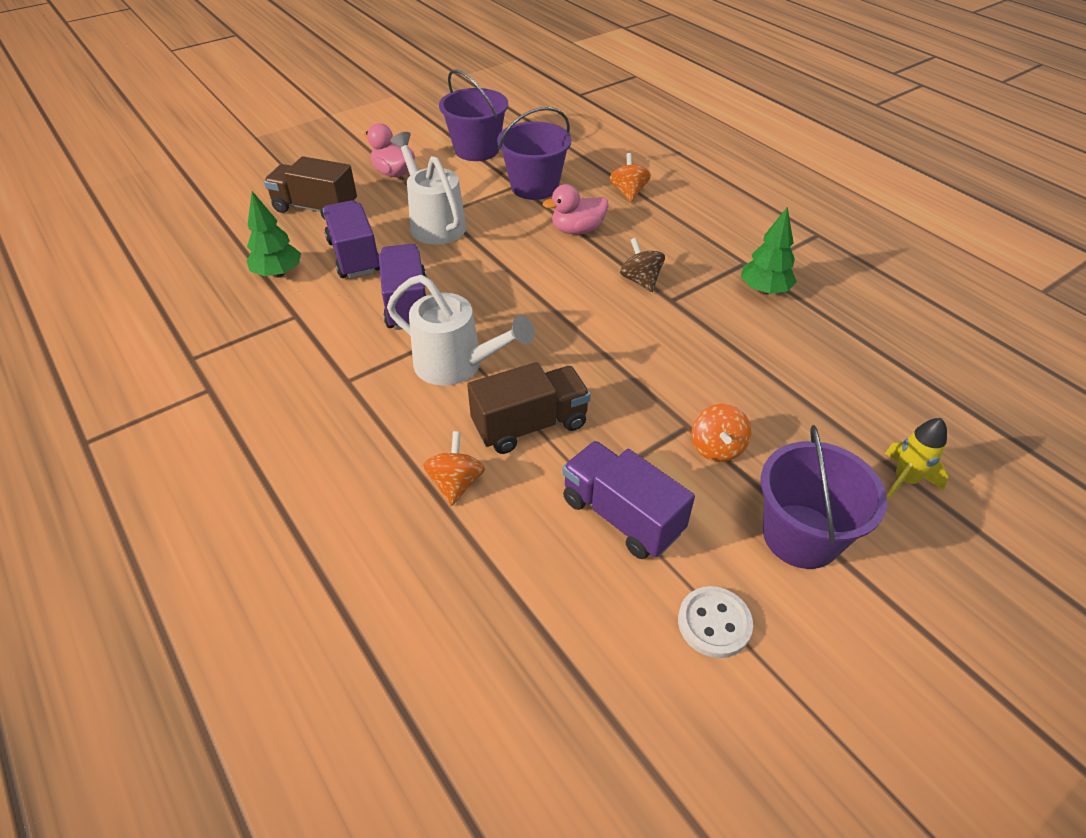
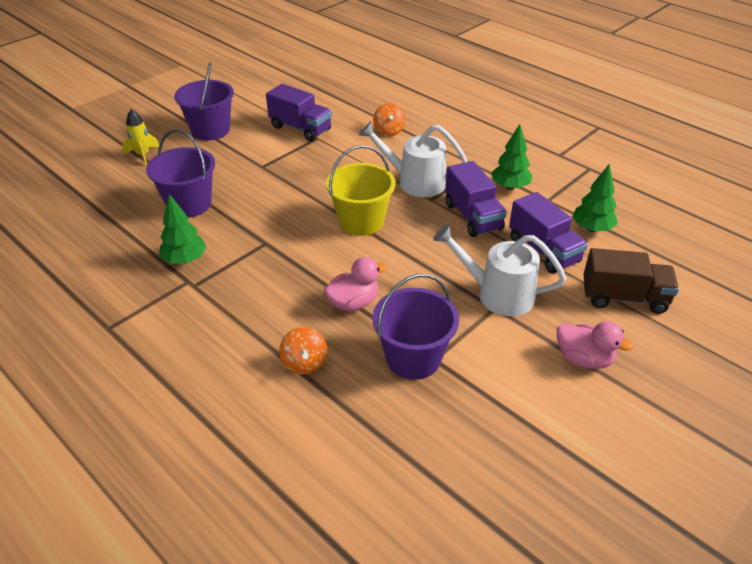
camera: 170 degrees right, 5 degrees down
white watering can [390,132,466,245] -> white watering can turned 150 degrees clockwise [433,224,567,316]
purple bucket [439,69,508,161] -> purple bucket moved to [146,129,215,218]
brown truck [467,362,591,454] -> none
brown spinning top [620,238,665,292] -> none
white button [678,586,753,658] -> none
orange spinning top [691,404,751,462] -> none
none -> yellow bucket [326,145,396,236]
none -> green tree [491,124,533,190]

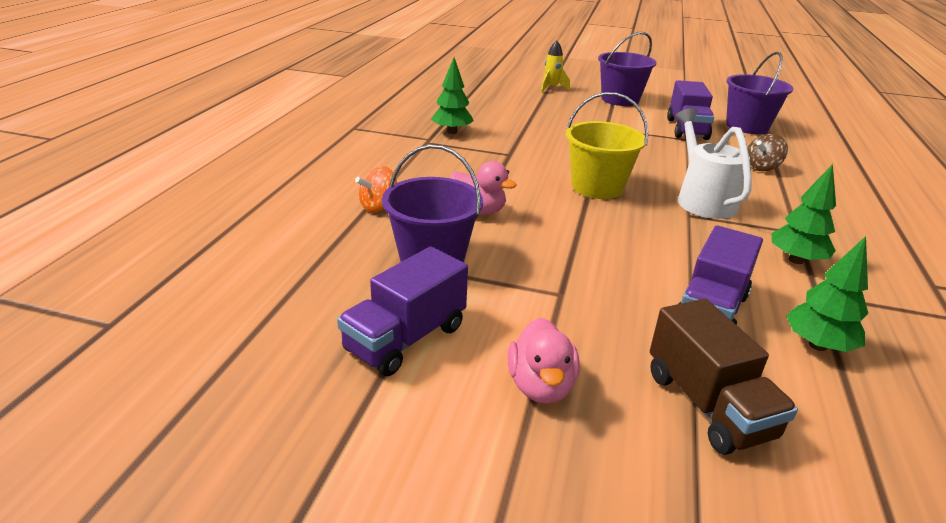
camera: 60 degrees right, 10 degrees down
purple bucket [146,129,215,218] -> purple bucket moved to [726,52,793,134]
orange spinning top [373,103,406,136] -> brown spinning top [748,134,788,171]
white watering can [433,224,567,316] -> none
purple truck [445,161,507,237] -> purple truck moved to [337,246,468,376]

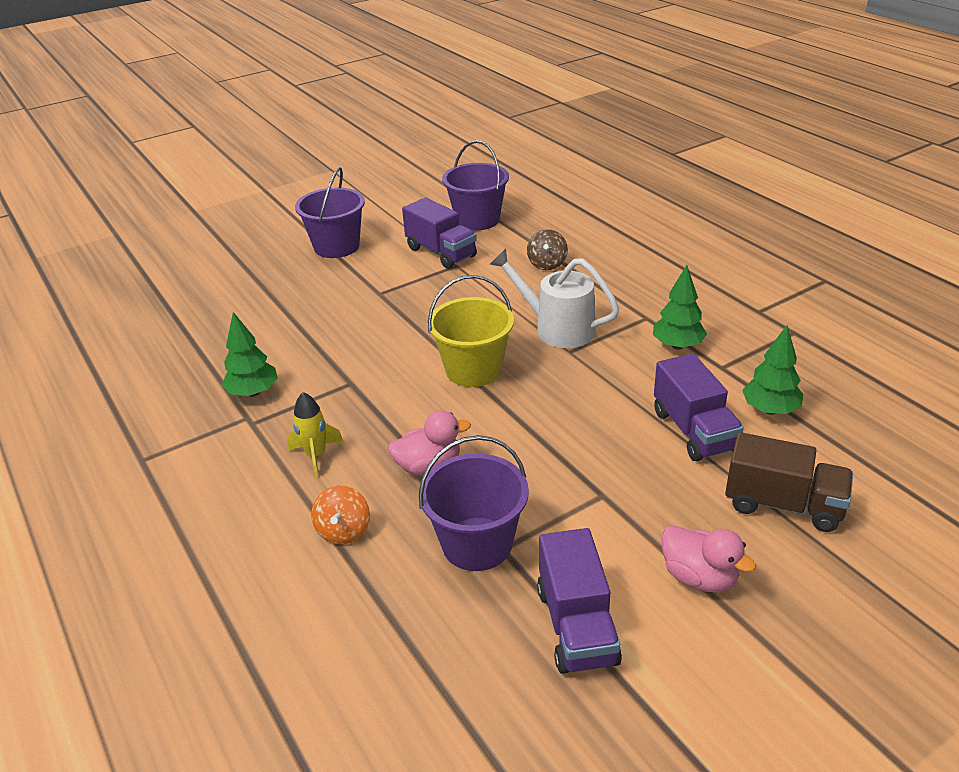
camera: 45 degrees left, 5 degrees up
yellow rocket [541,40,570,93] -> yellow rocket moved to [287,392,343,477]

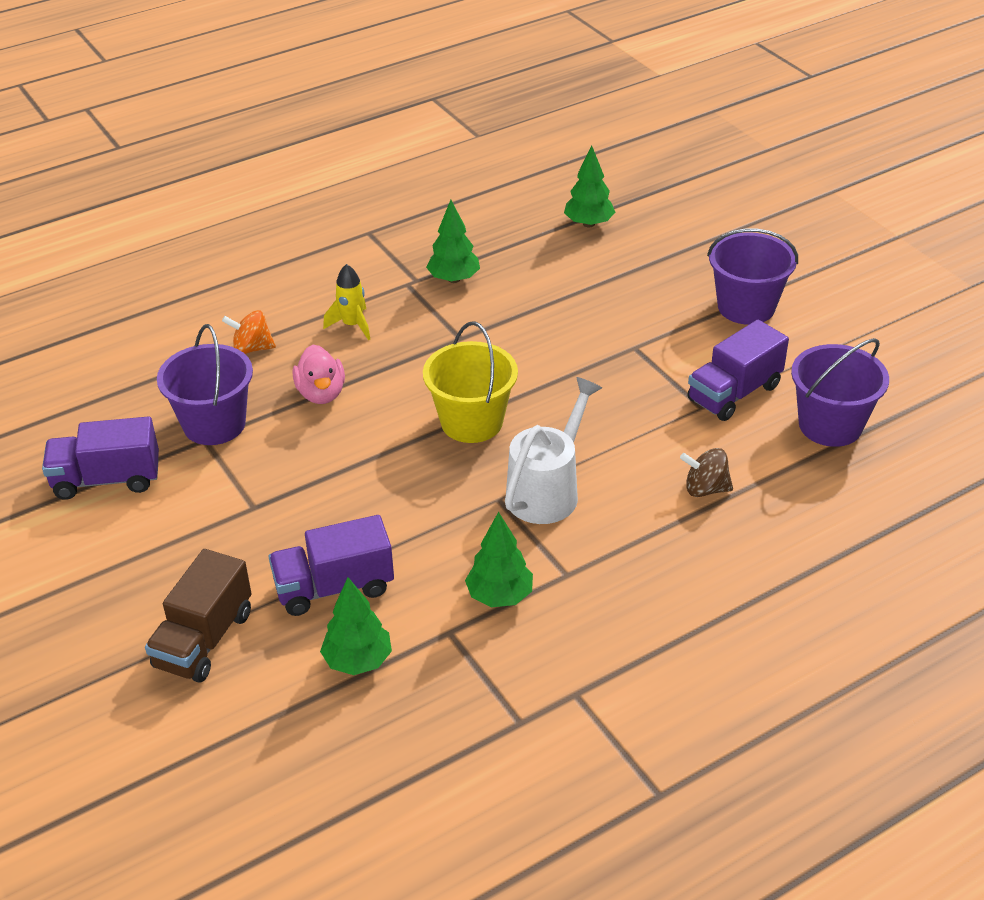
camera: 90 degrees right, 5 degrees up
pink duck [661,525,756,592] -> none
none -> green tree [564,146,615,227]

